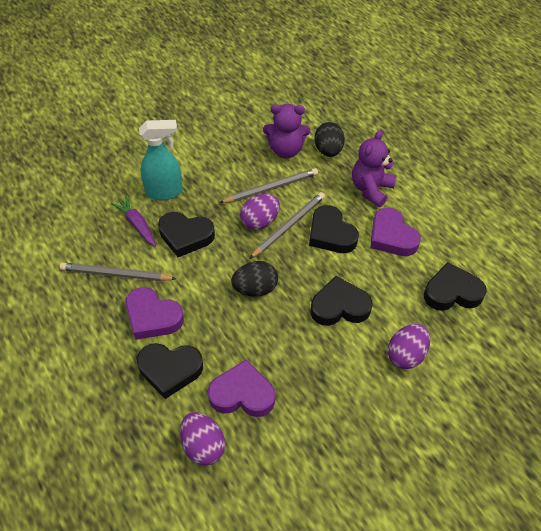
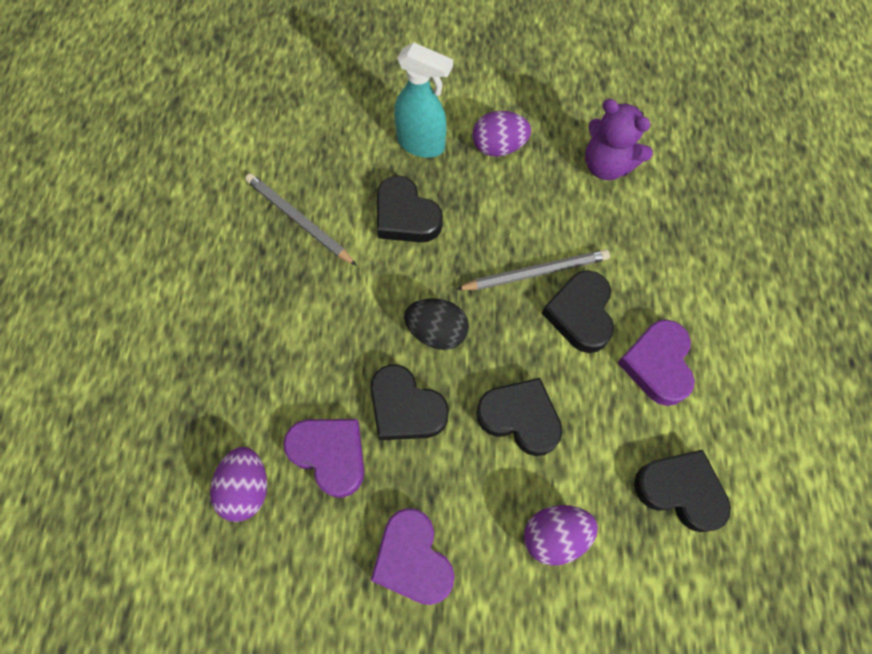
camera: 35 degrees right, 15 degrees up
purple carrot [111,196,156,247] -> none
purple heart [126,287,184,340] -> purple heart moved to [370,508,454,605]
black heart [137,343,203,399] -> black heart moved to [370,364,449,440]
grey pencil [219,168,318,203] -> none
purple egg [240,194,280,230] -> purple egg moved to [473,111,531,157]
black egg [314,122,345,157] -> none
purple teddy bear [352,130,396,207] -> none

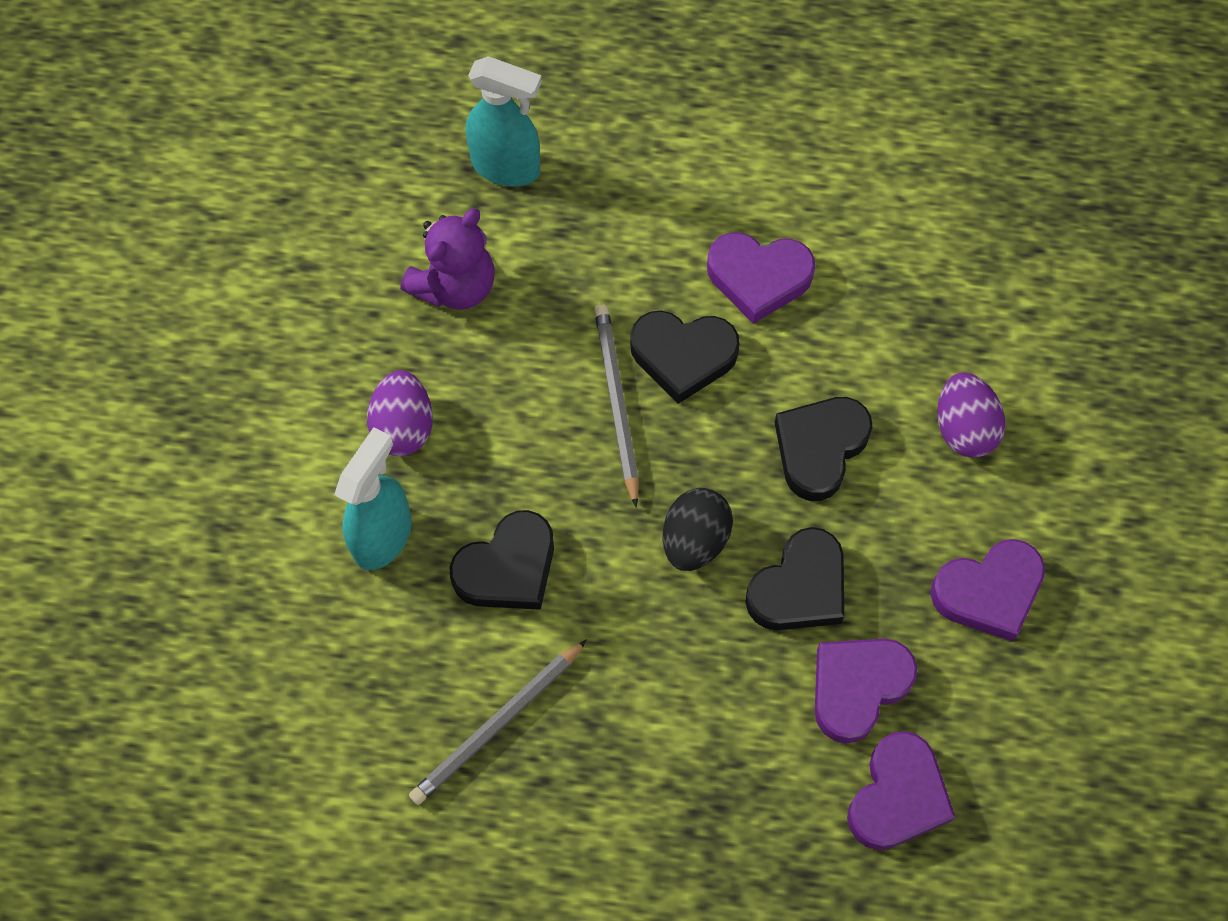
camera: 85 degrees left, 0 degrees up
purple egg [210,447,267,522] -> purple heart [847,731,955,850]
black heart [634,449,731,532] -> none
none -> turquoise spray bottle [466,56,542,187]

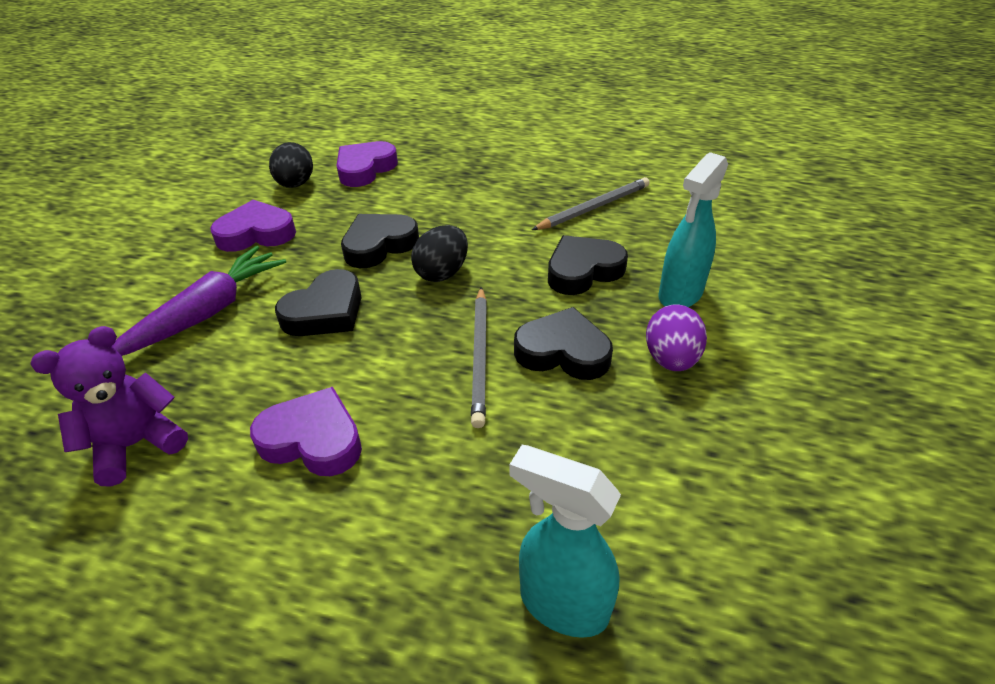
camera: 170 degrees left, 25 degrees down
purple teddy bear [400,208,494,310] -> purple teddy bear moved to [31,326,188,487]
black heart [630,310,740,404] -> black heart moved to [514,307,613,380]
purple heart [815,639,918,744] -> none
purple egg [937,372,1005,458] -> purple carrot [112,246,286,356]
none -> black egg [269,142,313,188]

